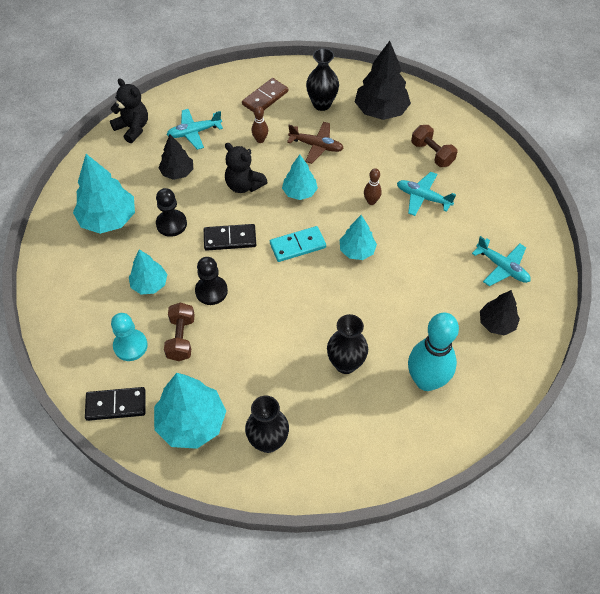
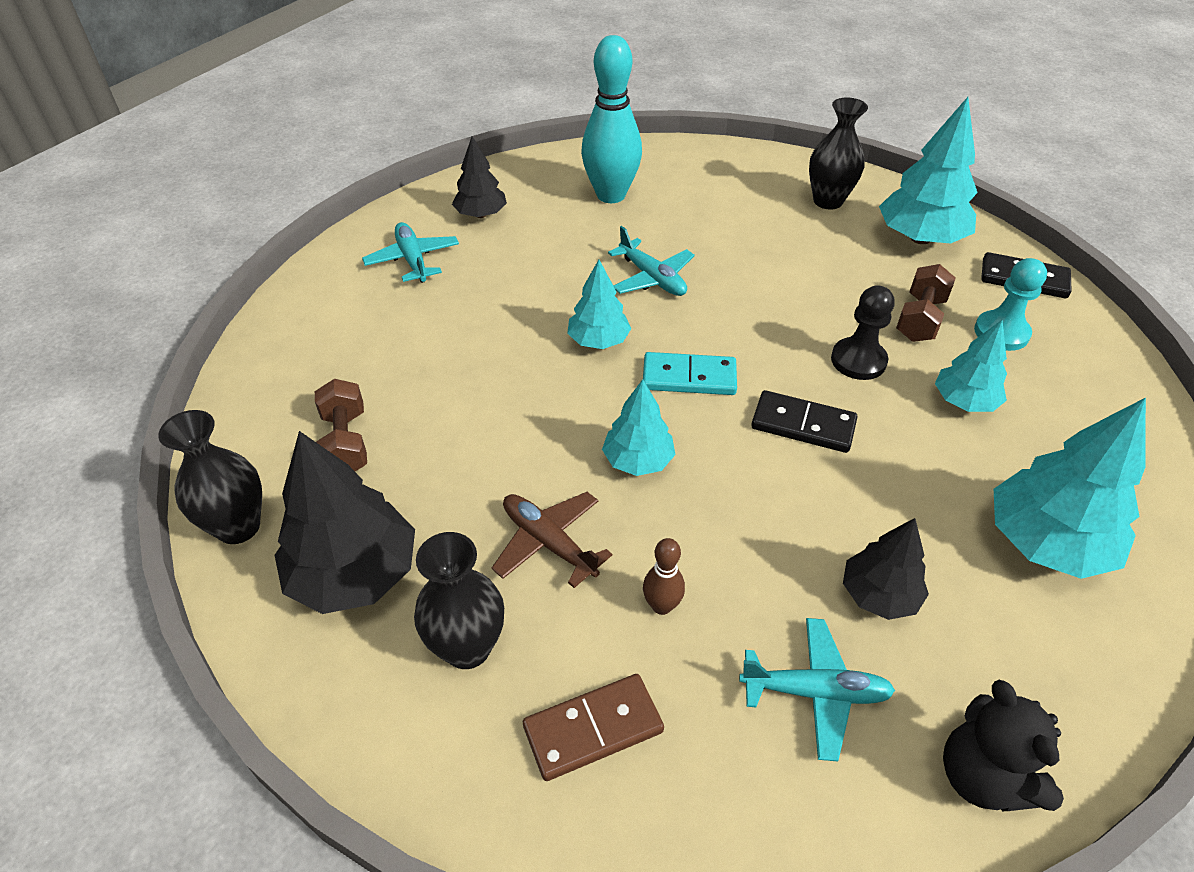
camera: 155 degrees left, 10 degrees down
black pawn [156,188,187,237] -> none
black teddy bear [225,143,268,193] -> none
black vase [327,314,368,374] -> black vase moved to [158,410,262,544]
brown bowling pin [364,168,382,205] -> none
turquoise plane [397,172,456,216] -> turquoise plane moved to [608,226,695,296]

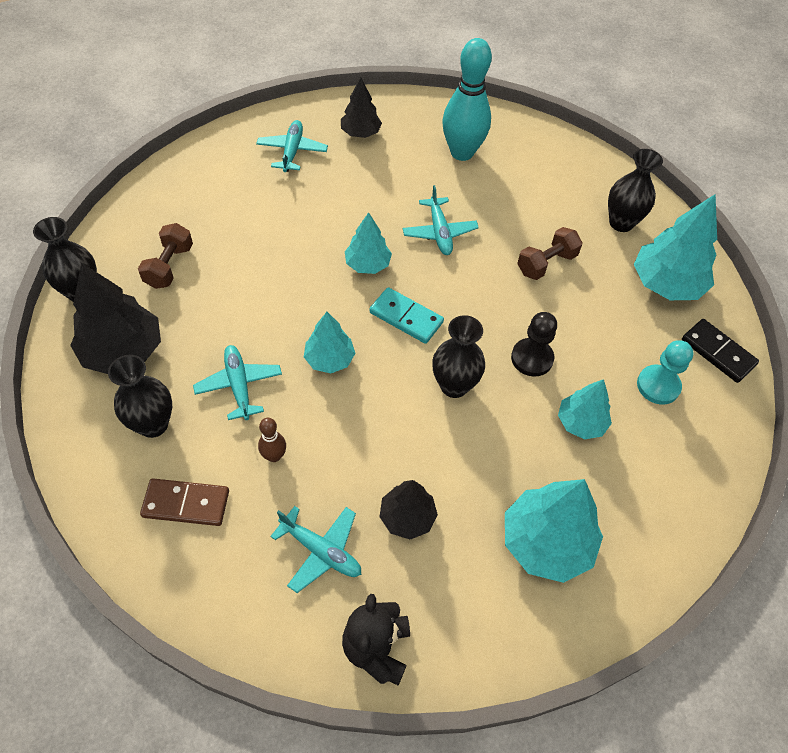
camera: 25 degrees right, 10 degrees up
brown plane [492,492,612,588] -> turquoise plane [193,345,282,420]
black domino [751,390,858,453] -> black vase [433,315,485,398]
brown dumbbell [896,264,956,342] -> brown dumbbell moved to [517,227,582,280]

